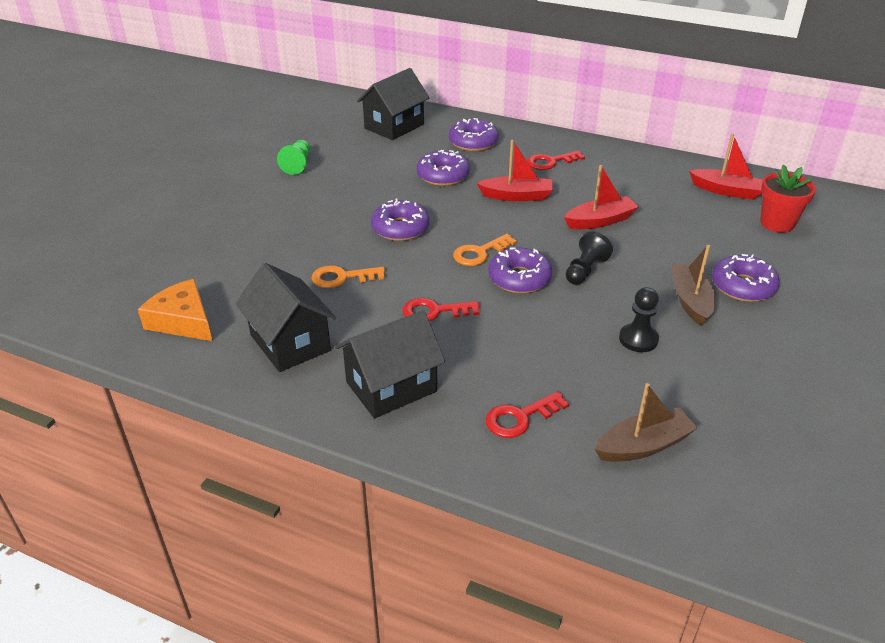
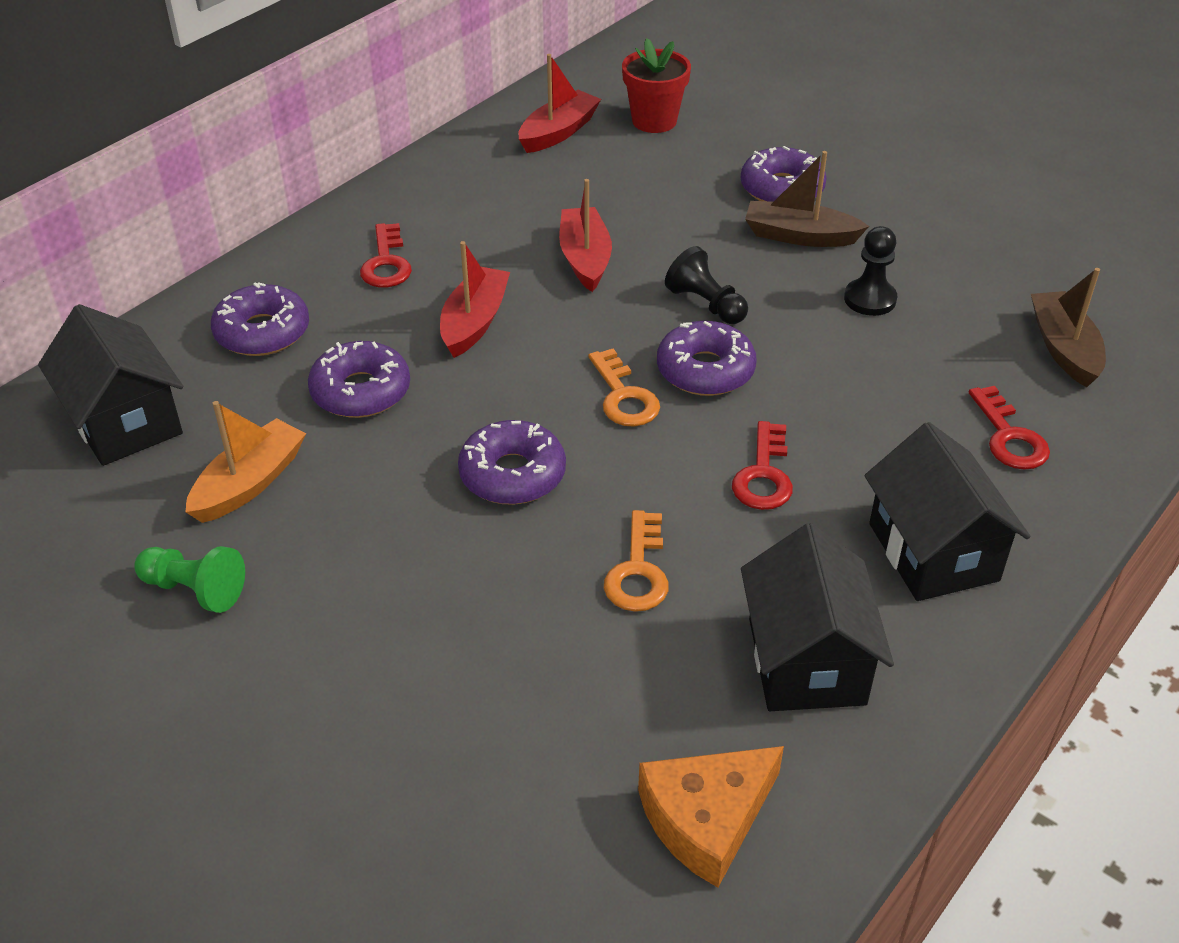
camera: 75 degrees left, 5 degrees up
black house [235,263,336,372] -> black house turned 75 degrees counterclockwise [741,523,894,711]
none -> orange boat [185,401,306,523]

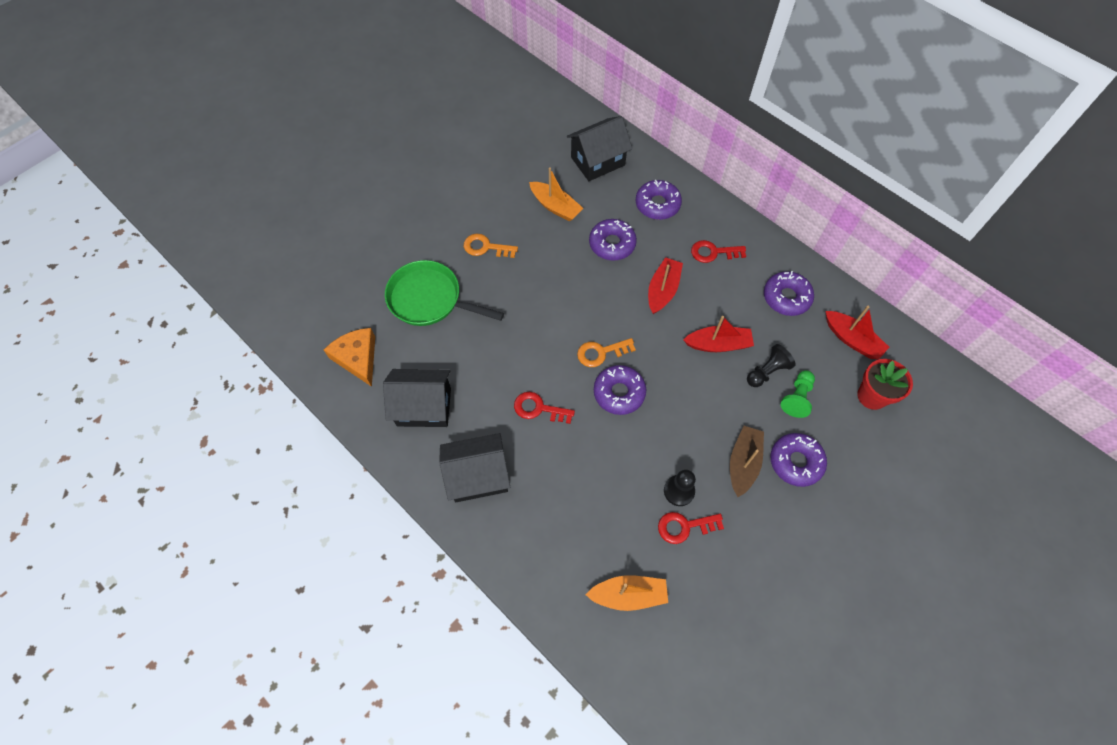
camera: 95 degrees right, 20 degrees up
green pawn [134,546,245,613] -> green pawn moved to [781,370,815,418]
red boat [440,241,510,358] -> red boat turned 90 degrees counterclockwise [648,257,683,314]
purple donut [458,420,566,505] -> purple donut moved to [764,271,814,316]
orange key [604,510,669,612] -> orange key moved to [464,234,518,258]
black pawn [665,246,748,324] -> black pawn moved to [747,344,796,387]
red key [969,386,1050,470] -> red key moved to [658,512,724,544]
brown boat [1031,268,1106,387] -> orange boat [586,575,668,611]
none -> green pan [385,260,504,326]

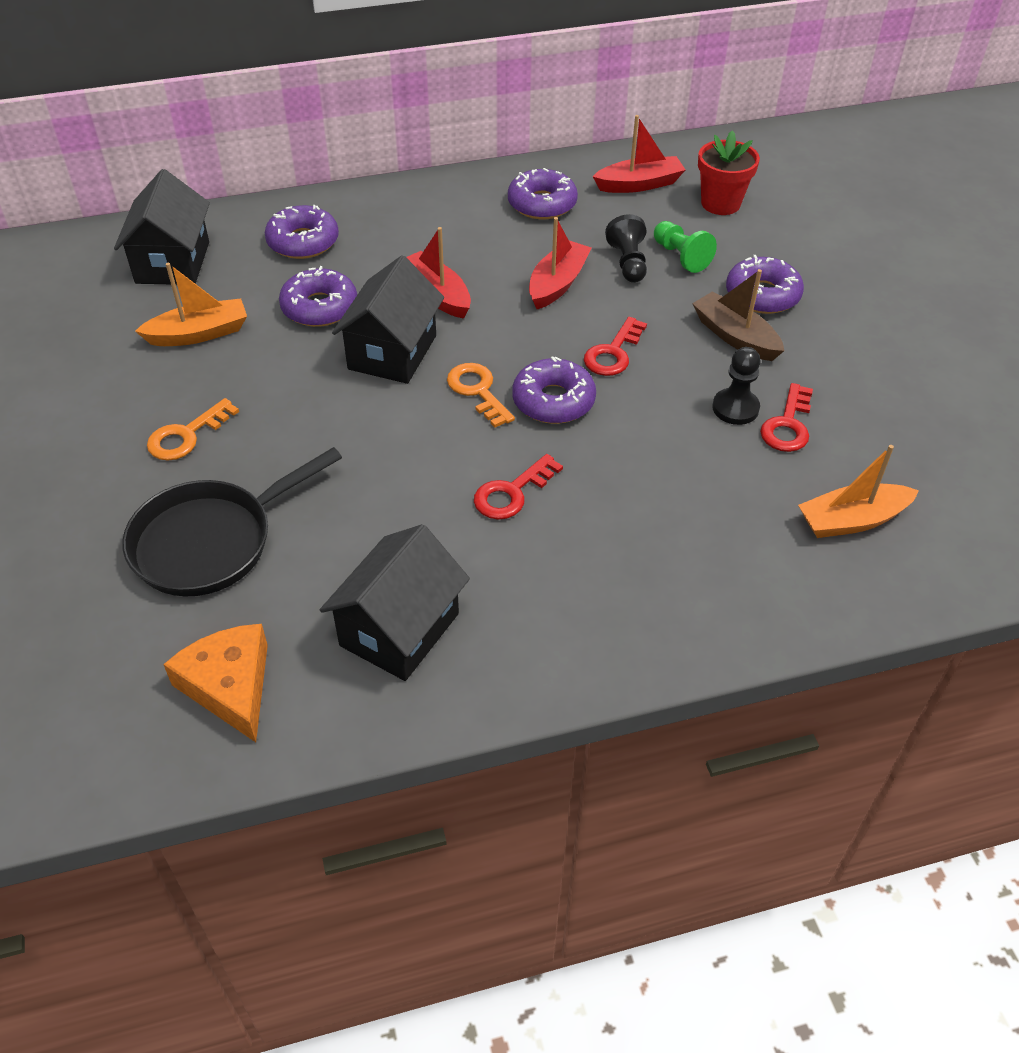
camera: 60 degrees left, 15 degrees down
orange cheese [324,328,375,387] -> orange cheese turned 60 degrees clockwise [163,624,268,742]
green pan [385,260,504,326] -> black pan [122,447,342,596]
black house [439,433,510,502] -> black house moved to [332,255,444,384]
orange key [577,338,636,367] -> orange key turned 135 degrees clockwise [447,363,515,428]
orange boat [586,575,668,611] -> orange boat turned 135 degrees counterclockwise [798,445,919,538]
red key [691,240,746,263] -> red key moved to [584,317,647,376]

